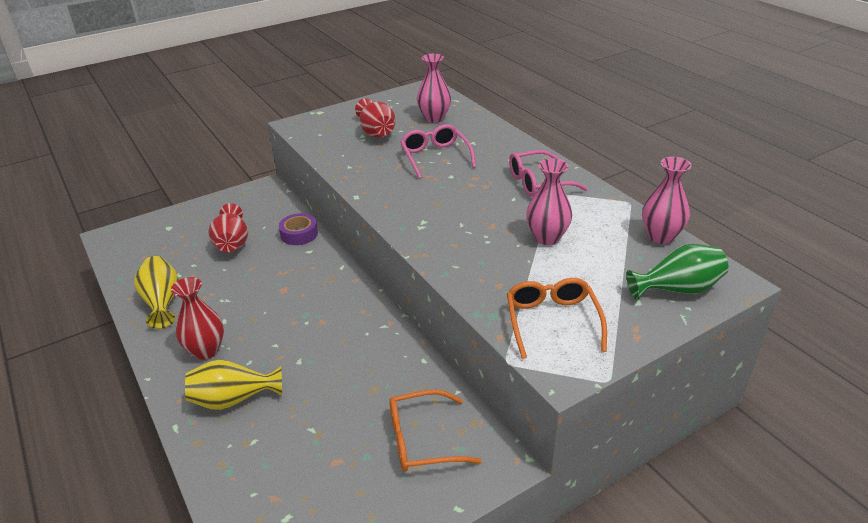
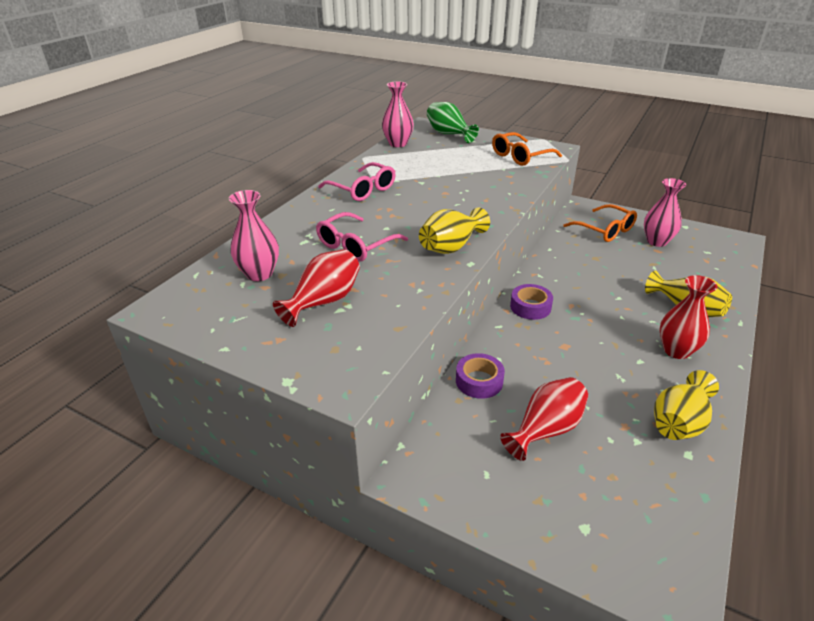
camera: 120 degrees left, 0 degrees up
pink vase [526,158,572,245] -> pink vase moved to [644,178,686,247]
none -> yellow vase [419,207,490,254]
none -> purple tape [510,284,553,320]

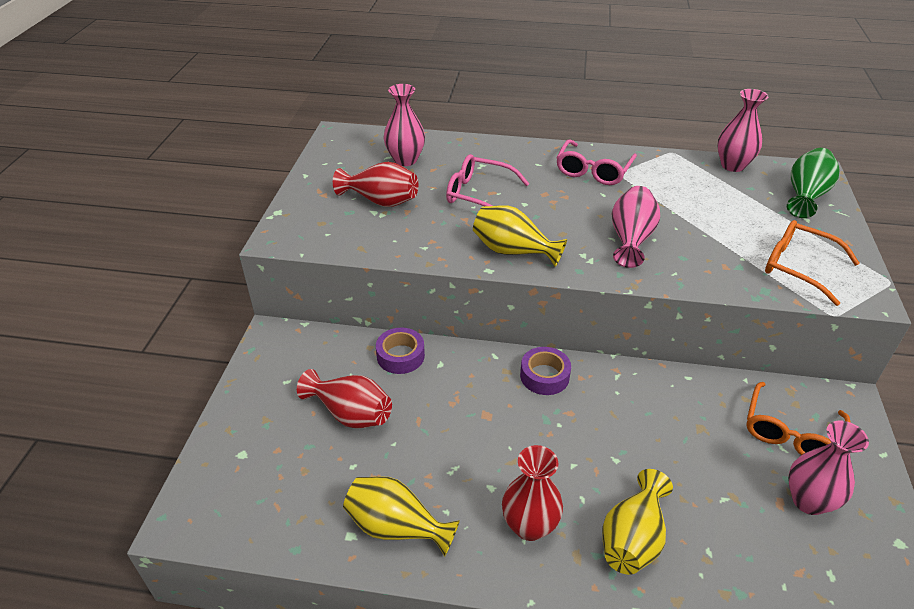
camera: 70 degrees right, 5 degrees up
none -> pink vase [612,186,660,268]

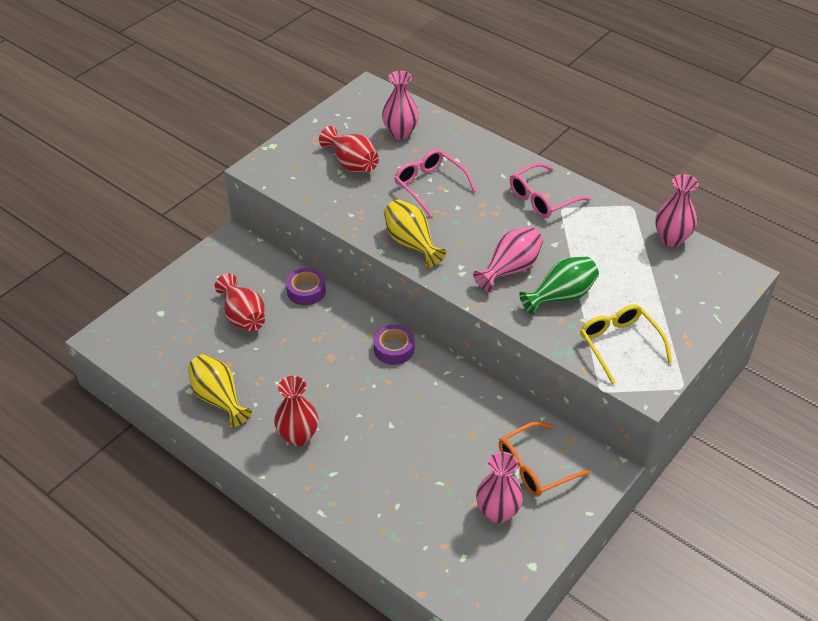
camera: 30 degrees right, 5 degrees up
yellow vase [602,469,673,575] -> none
orange glasses [765,220,860,306] -> yellow glasses [580,305,672,385]
green vase [787,148,840,218] -> green vase moved to [519,256,599,315]

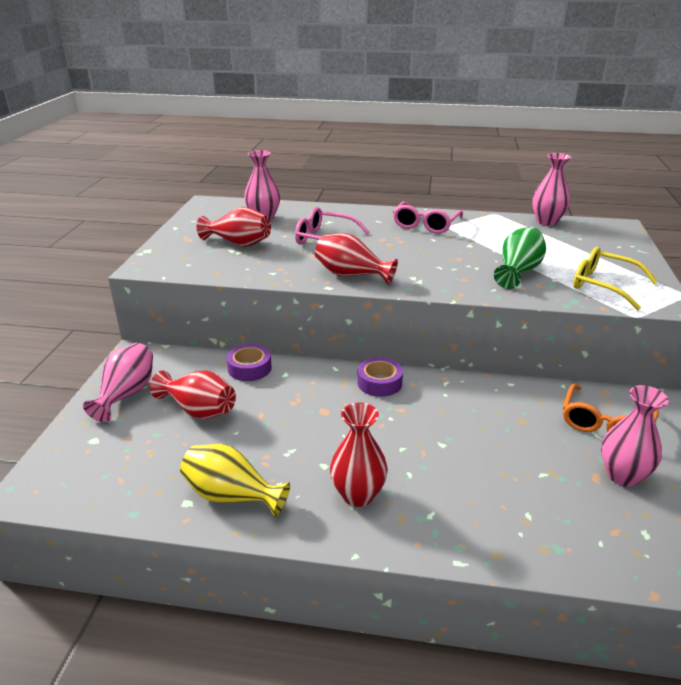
camera: 30 degrees left, 15 degrees down
yellow vase [384,199,446,268] -> red vase [315,233,398,285]
pink vase [473,226,543,292] -> pink vase moved to [83,343,153,422]

